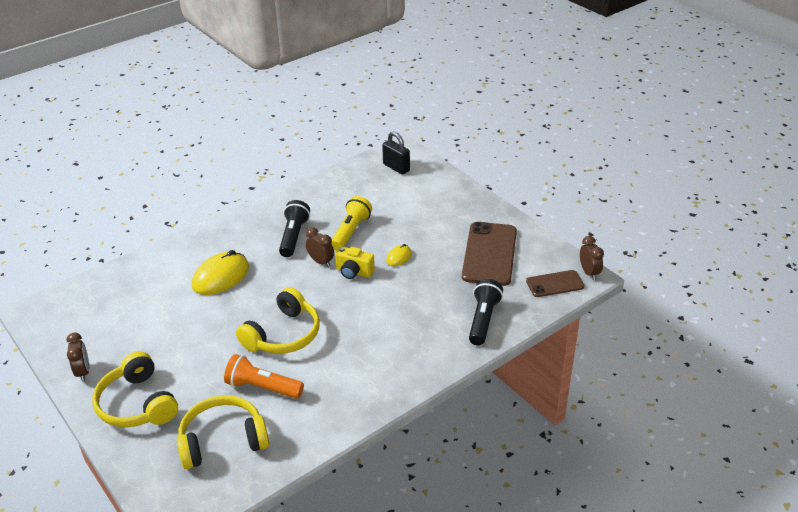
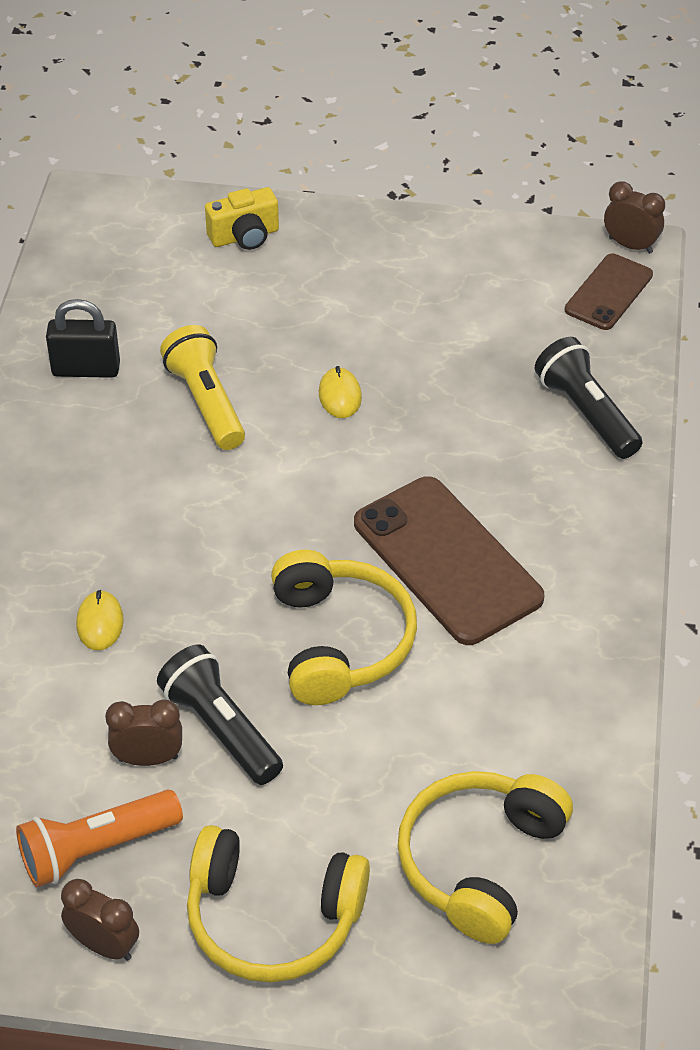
camera: 45 degrees left, 10 degrees up
yellow mouse [192,250,249,295] -> yellow mouse [76,590,124,651], size x0.50
orange flashlight [224,354,304,399] -> orange flashlight moved to [16,790,183,887]
black flashlight [279,200,310,257] -> black flashlight moved to [157,644,283,785]
brown clock [306,227,334,267] -> brown clock moved to [105,699,182,766]
yellow camera [335,246,375,279] -> yellow camera moved to [205,187,279,250]
black padlock [382,131,410,174] -> black padlock moved to [46,299,120,378]
brown phone [462,222,517,286] -> brown phone moved to [354,476,545,645]

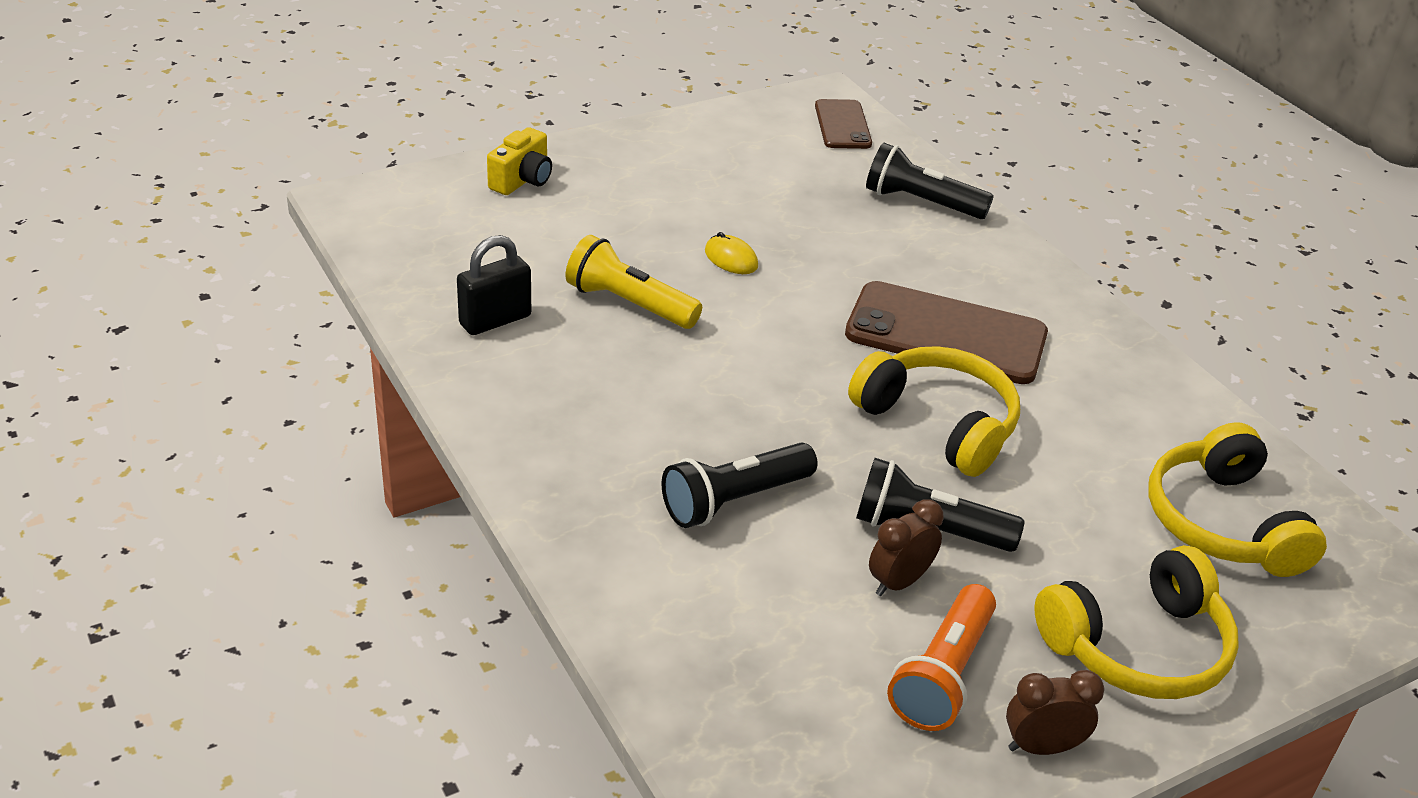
camera: 40 degrees left, 10 degrees down
yellow mouse [76,590,124,651] -> black flashlight [661,443,817,528]
brown clock [604,181,665,254] -> none

